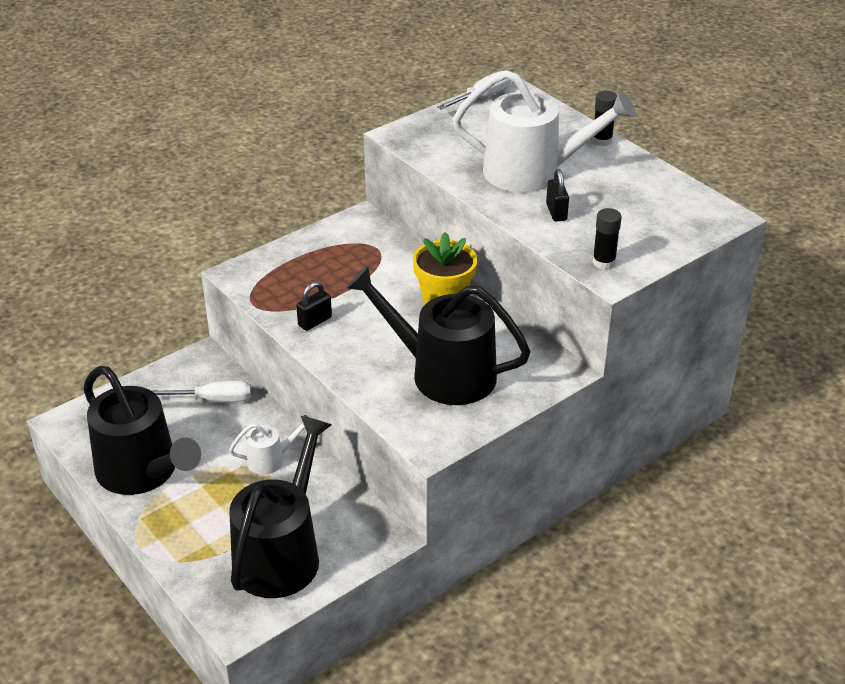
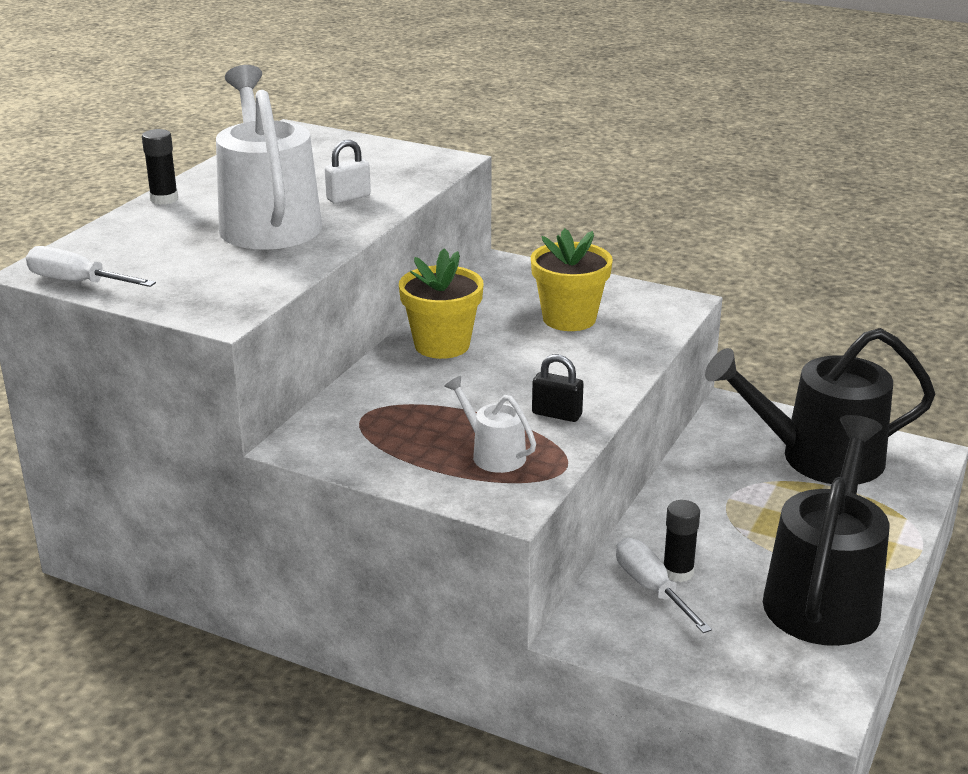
camera: 115 degrees left, 10 degrees down
white watering can [229,415,308,474] -> white watering can moved to [444,376,536,473]
black watering can [346,266,531,405] -> yellow flower pot [531,228,613,331]
black padlock [546,169,569,221] -> white padlock [325,140,371,204]
black glue stick [592,208,622,270] -> black glue stick moved to [663,500,700,582]

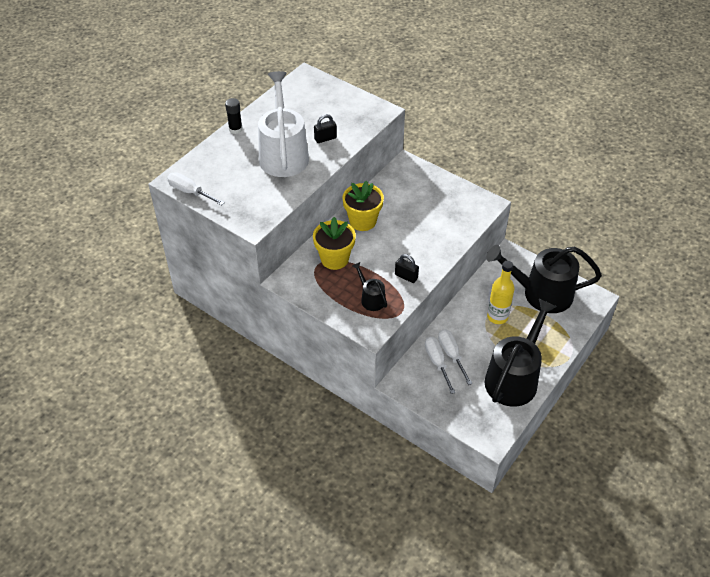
camera: 10 degrees right, 20 degrees up
white padlock [325,140,371,204] -> black padlock [314,114,337,143]
white watering can [444,376,536,473] -> black watering can [353,262,387,311]
yellow flower pot [531,228,613,331] -> yellow flower pot moved to [313,217,356,270]
black glue stick [663,500,700,582] -> white screwdriver [438,329,472,385]
none -> yellow bottle [487,261,515,324]

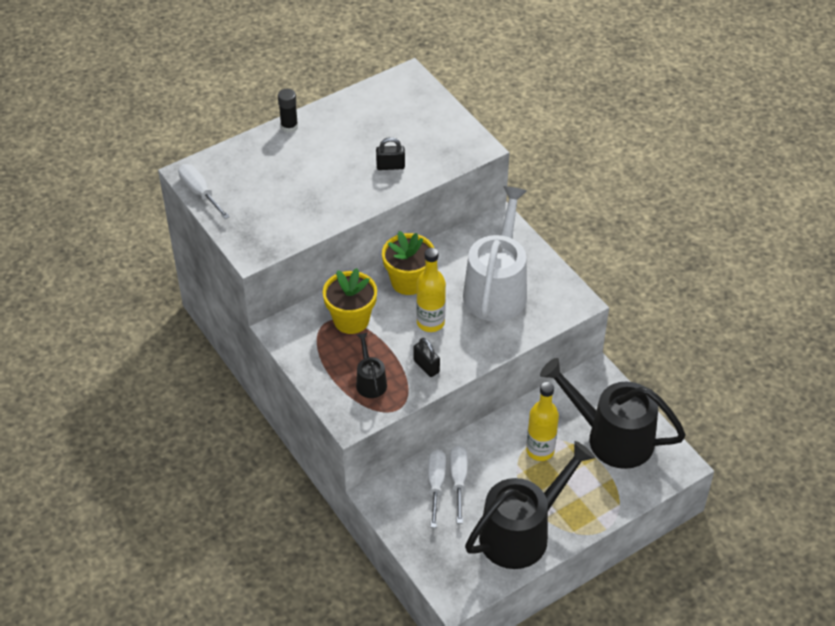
camera: 20 degrees right, 0 degrees up
white watering can [258,71,309,177] -> white watering can moved to [463,186,527,322]
none -> yellow bottle [416,248,446,332]

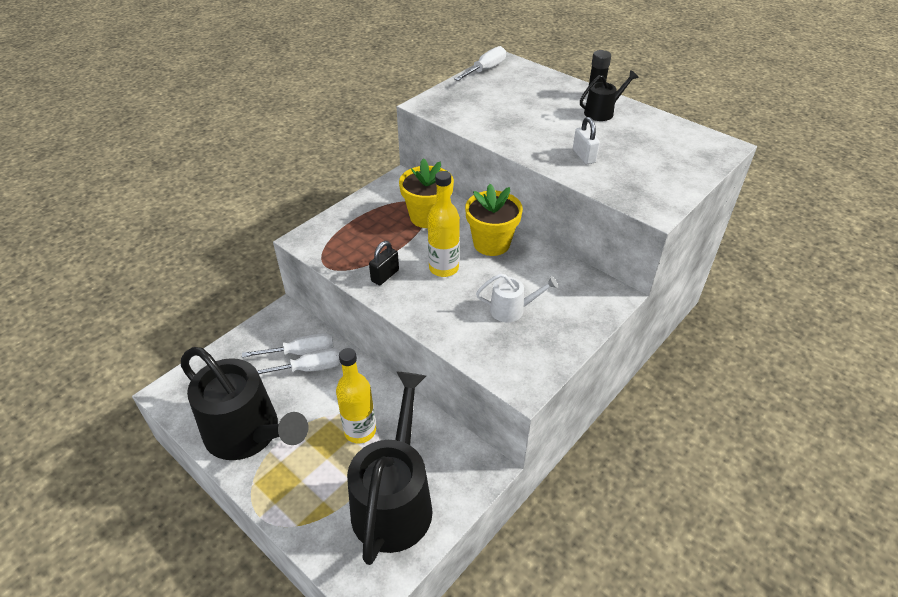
camera: 75 degrees right, 5 degrees down
black watering can [356,333,387,398] -> black watering can moved to [580,70,639,121]
black padlock [376,137,405,170] -> white padlock [573,117,600,164]
white watering can [463,186,527,322] -> white watering can [476,273,558,323], size x0.46

